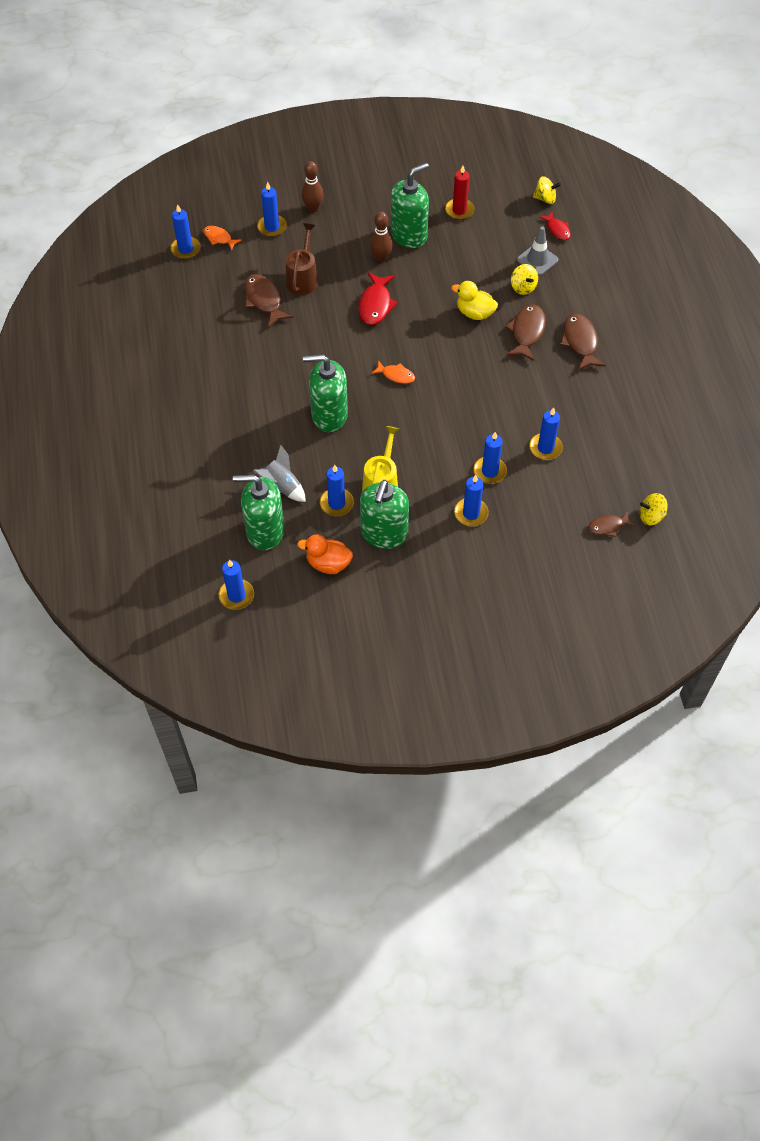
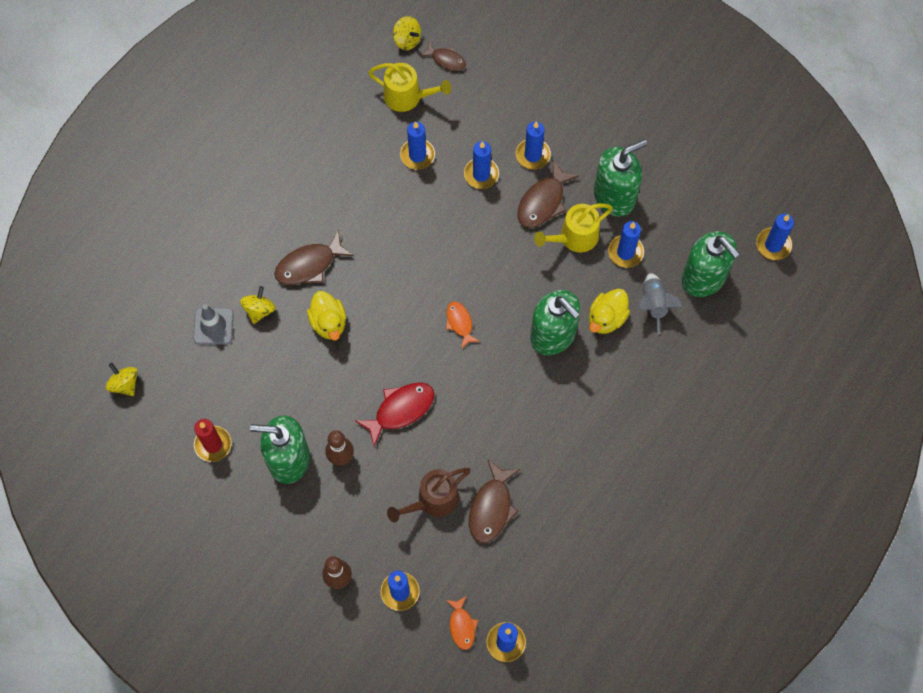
camera: 135 degrees left, 10 degrees up
orange duck [297,534,353,574] -> none
red fish [539,211,571,240] -> none
brown fish [560,314,606,371] -> brown fish moved to [517,161,579,228]
none -> yellow watering can [368,63,451,112]
none -> yellow duck [589,289,630,334]

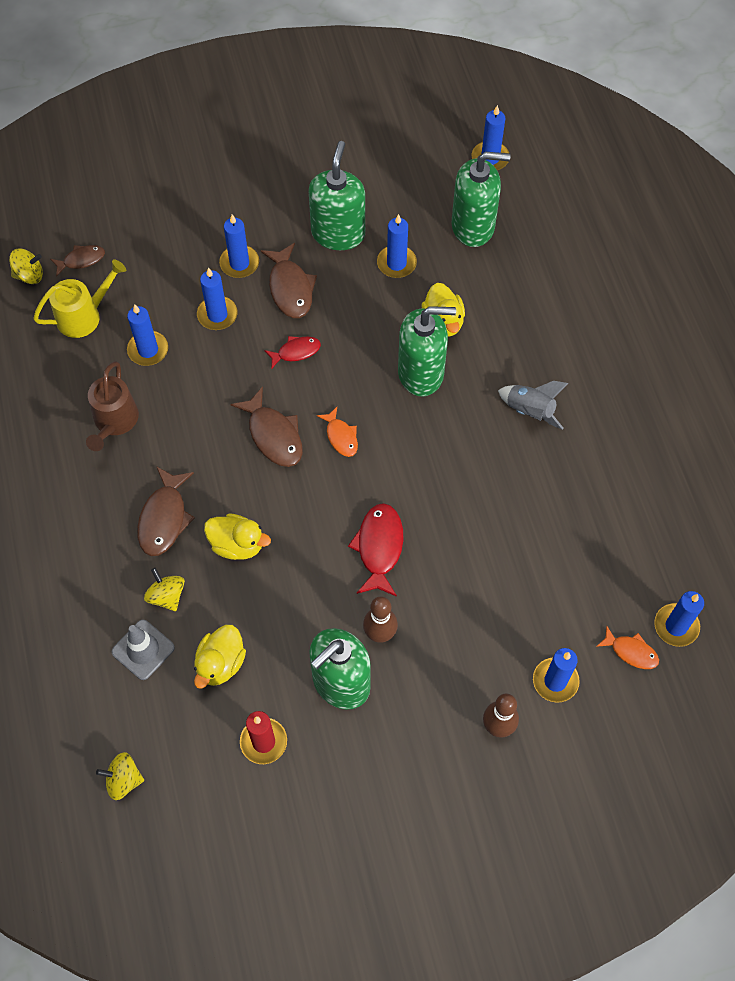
camera: 50 degrees left, 5 degrees down
brown watering can [387,468,471,522] -> brown watering can moved to [86,361,139,451]
orange fish [446,301,480,348] -> orange fish turned 135 degrees counterclockwise [317,407,358,457]
brown fish [469,460,520,543] -> brown fish moved to [230,386,303,467]
yellow watering can [534,204,613,252] -> none
grey rocket [638,273,683,334] -> grey rocket moved to [498,381,568,430]
none -> yellow duck [194,624,246,689]
none -> red fish [264,336,321,368]

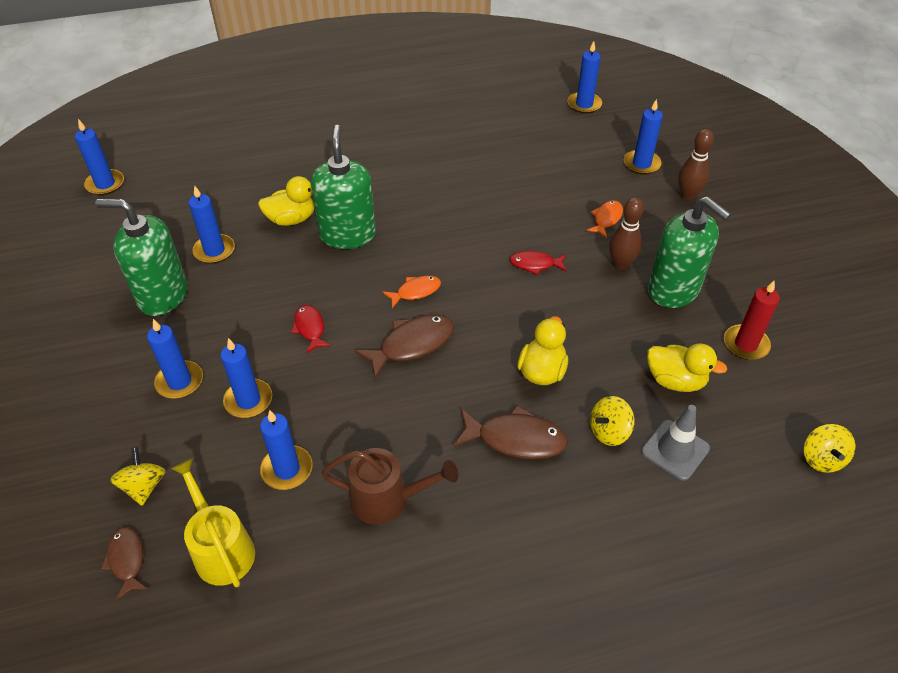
camera: 90 degrees left, 15 degrees down
yellow spinning top [9,248,43,284] -> yellow spinning top moved to [110,447,166,506]
brown fish [260,243,317,318] -> none
red fish [348,503,403,597] -> red fish [509,251,567,275], size x0.61
green soap dispenser [452,152,511,247] -> none
grey rocket [498,381,568,430] -> none
orange fish [596,626,659,669] -> orange fish moved to [586,200,623,238]

